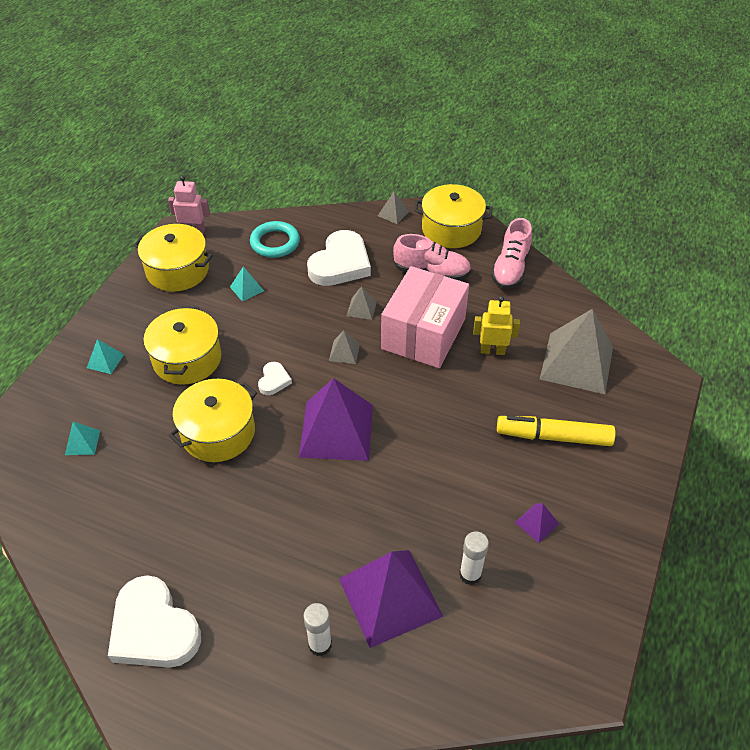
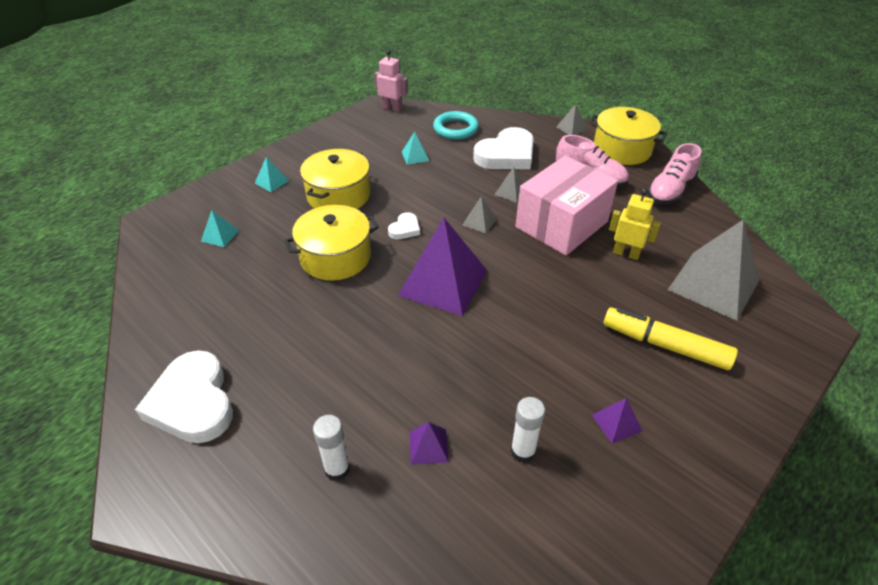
camera: 20 degrees right, 5 degrees down
yellow pot [134,224,213,292] -> none
purple pyramid [339,550,444,648] -> purple pyramid [410,422,449,465], size x0.43

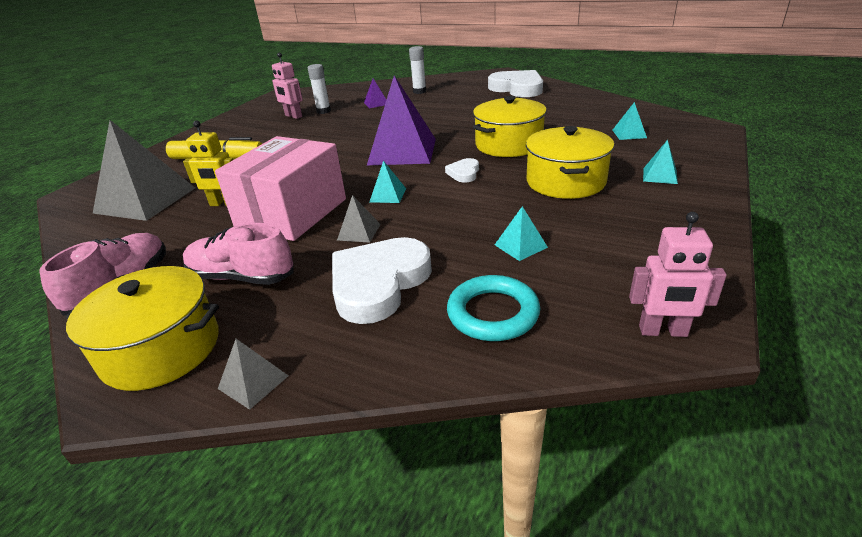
camera: 165 degrees right, 10 degrees down
grey pyramid [462,196,497,233] -> turquoise pyramid [369,161,406,203]
purple pyramid [592,398,642,444] -> none
none -> pink robot [272,52,303,119]

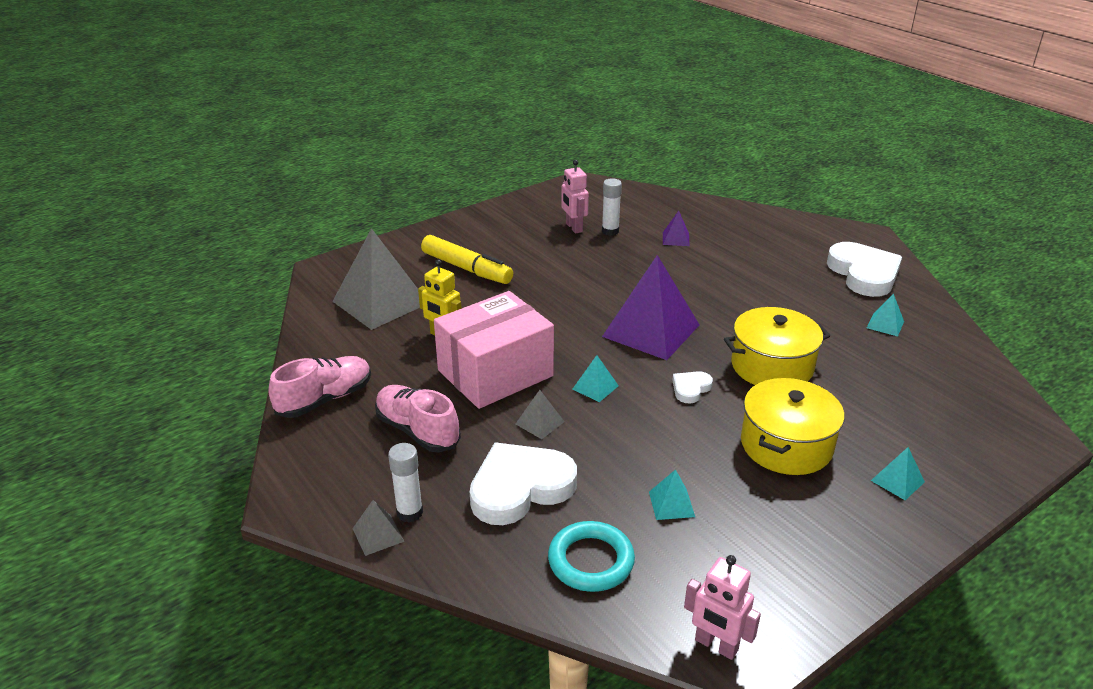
camera: 25 degrees right, 0 degrees up
yellow pot [65,266,219,391] -> none
white glue stick [409,46,426,94] -> white glue stick moved to [388,443,423,523]
turquoise pyramid [612,102,647,140] -> turquoise pyramid moved to [867,293,904,336]

